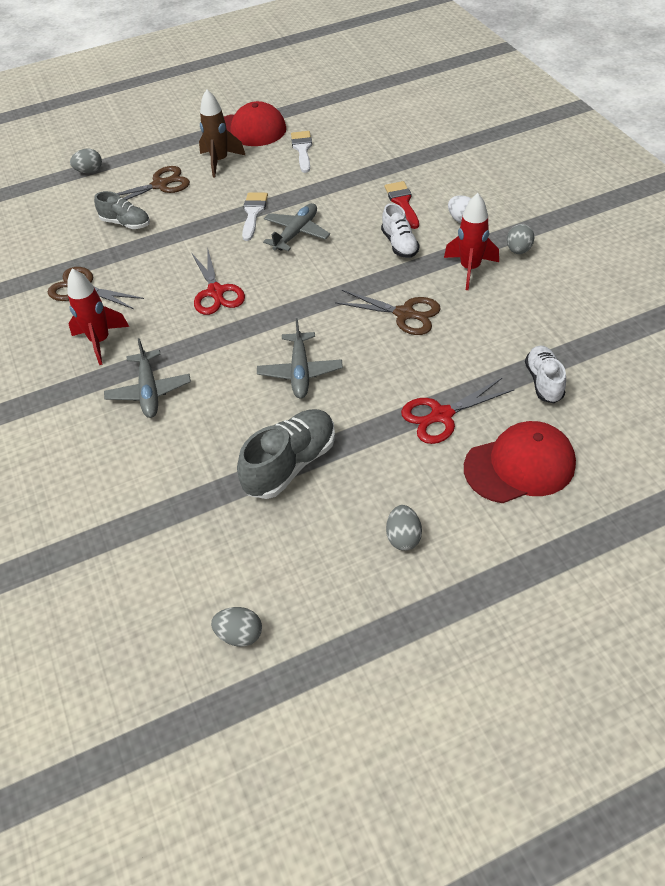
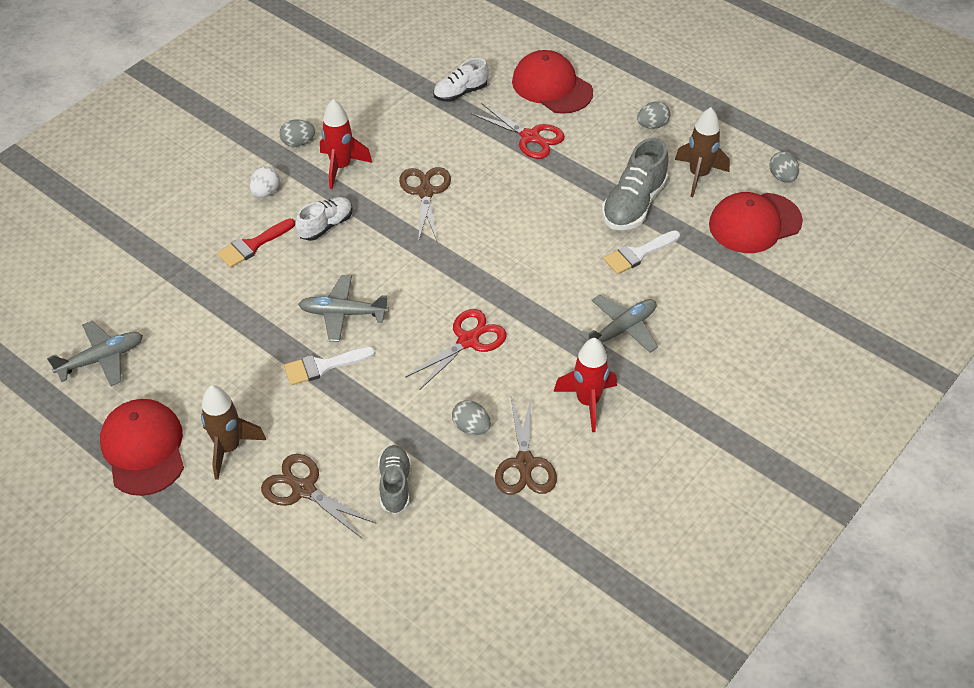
camera: 120 degrees left, 0 degrees up
grey egg [70,148,102,173] -> grey egg moved to [452,400,491,435]
grey shoe [237,409,335,499] -> grey shoe turned 75 degrees counterclockwise [602,138,669,230]
grey plane [257,318,343,399] -> grey plane moved to [47,321,143,386]
white brush [291,131,312,173] -> white brush moved to [604,230,680,274]
none -> brown rocket [675,107,730,197]
none -> red cap [709,192,803,253]

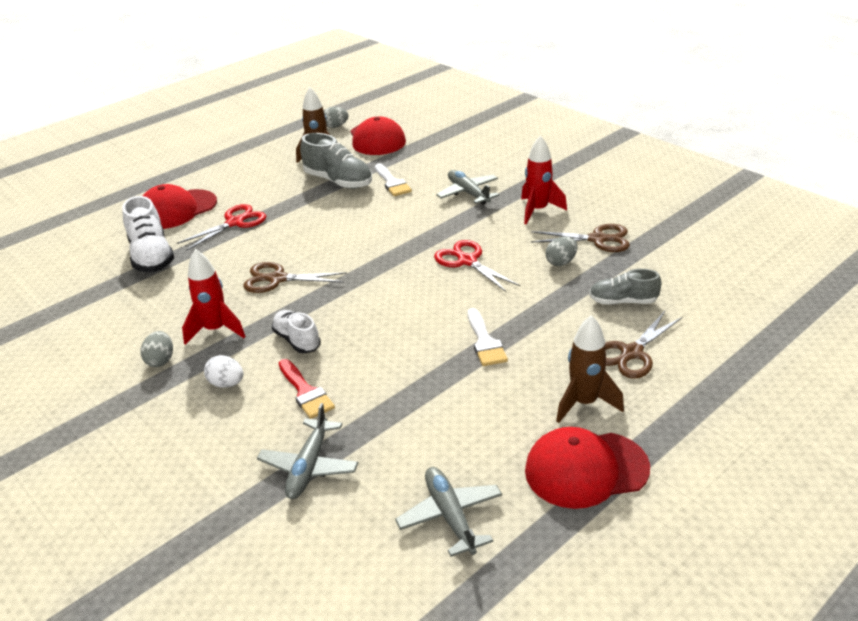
camera: 80 degrees left, 15 degrees down
grey plane [298,275,389,342] -> grey plane moved to [257,403,358,499]
white shoe [433,58,489,102] -> white shoe [122,196,174,273], size x1.58
grey egg [637,101,670,129] -> none

